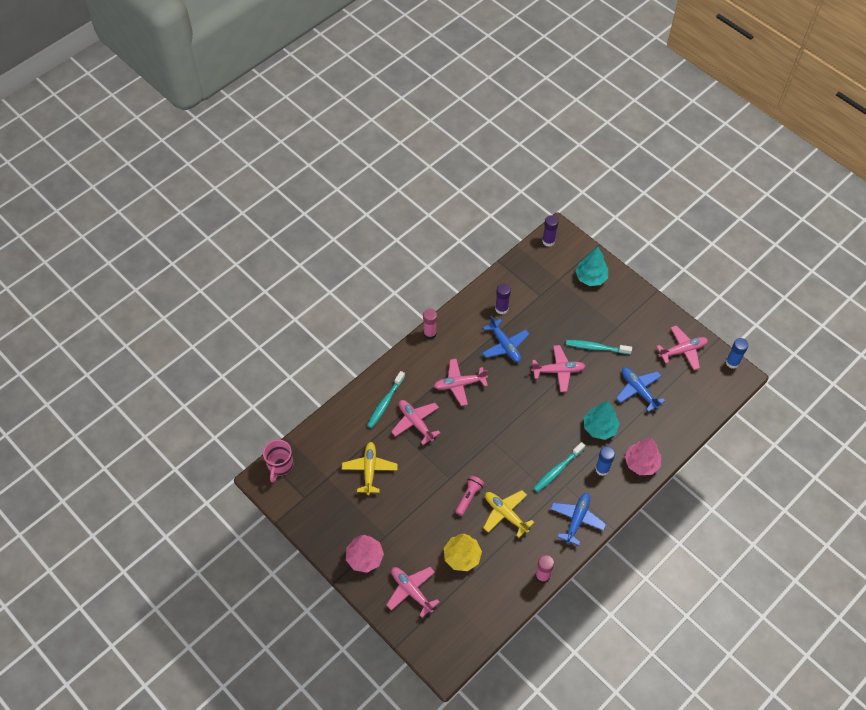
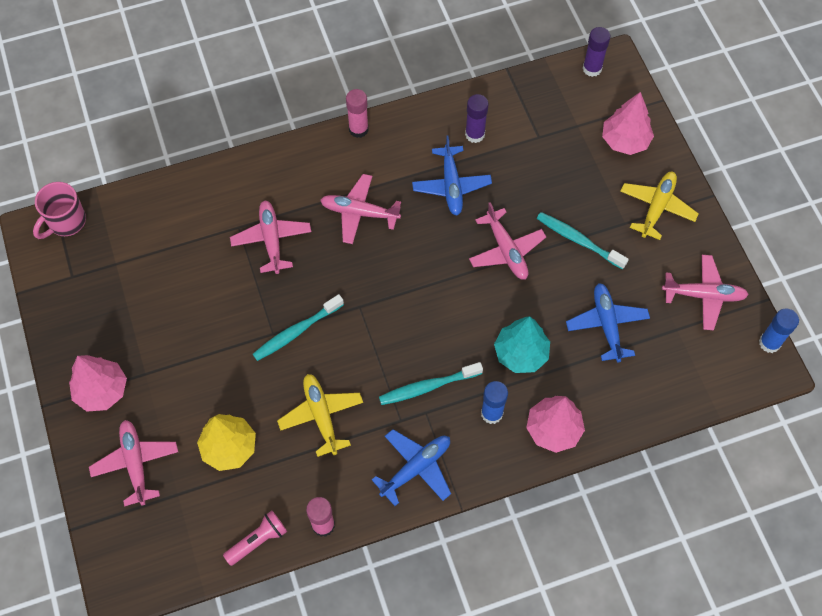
camera: 25 degrees right, 5 degrees up
yellow plane [342,442,398,495] -> yellow plane moved to [620,172,699,240]
turquoise toothbrush [367,371,405,428] -> turquoise toothbrush moved to [253,294,344,361]
pink flashlight [455,476,484,516] -> pink flashlight moved to [223,511,287,566]
pink plane [531,345,586,392] -> pink plane turned 45 degrees clockwise [469,202,546,280]
turquoise tree [575,247,608,286] -> pink tree [602,92,654,155]

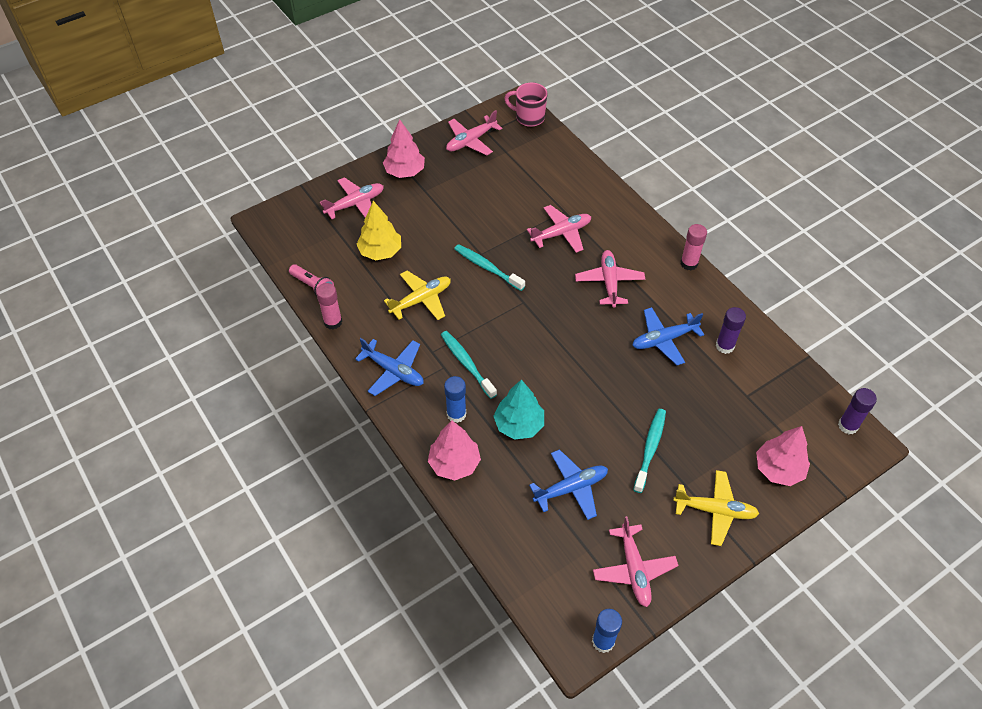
camera: 75 degrees right, 10 degrees down
pink plane [469,202,546,280] -> pink plane moved to [446,110,502,155]

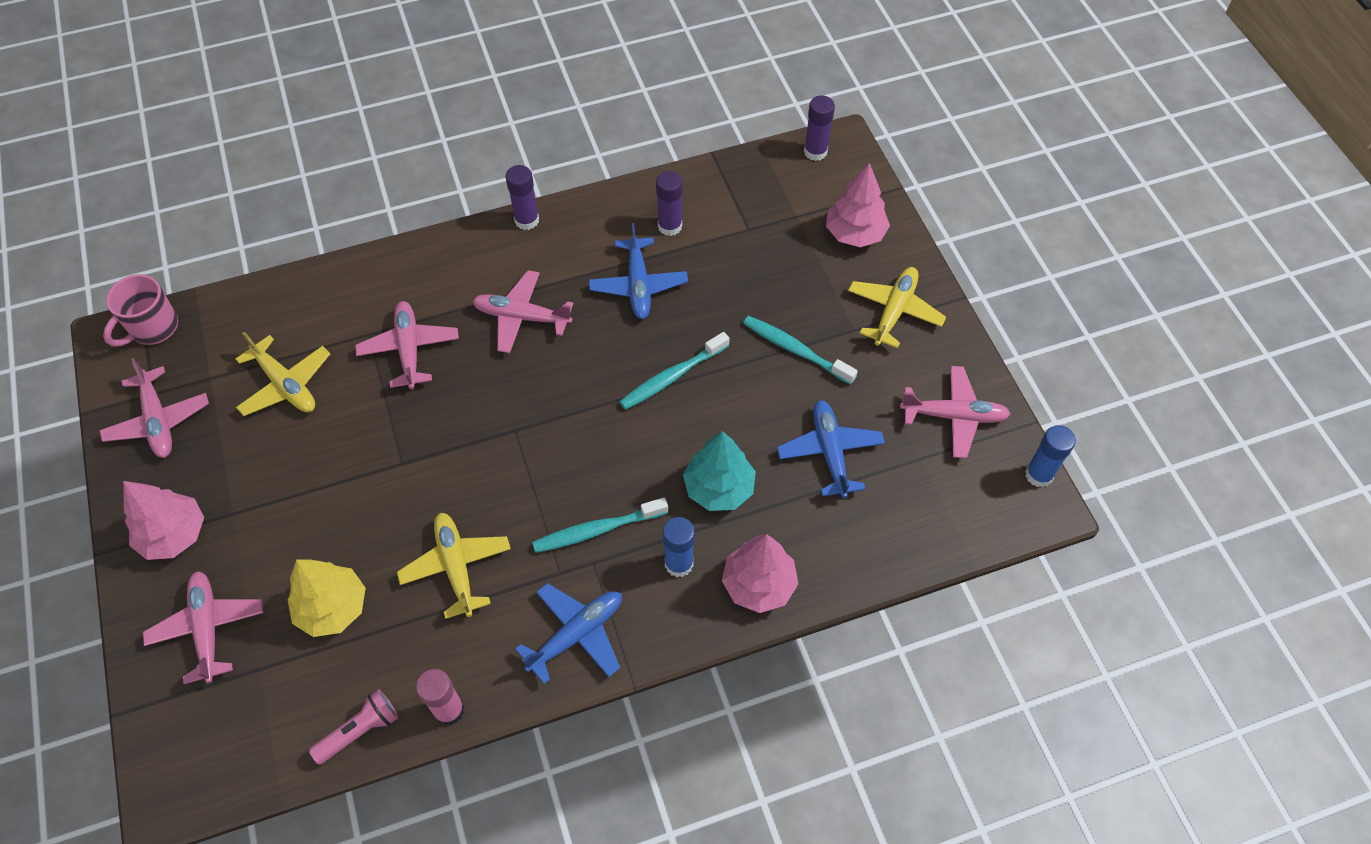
camera: 75 degrees left, 5 degrees up
turquoise toothbrush [454,244,525,291] -> turquoise toothbrush moved to [619,332,730,410]
pink glue stick [680,224,707,270] -> purple glue stick [506,165,539,230]
none -> yellow plane [236,332,330,416]

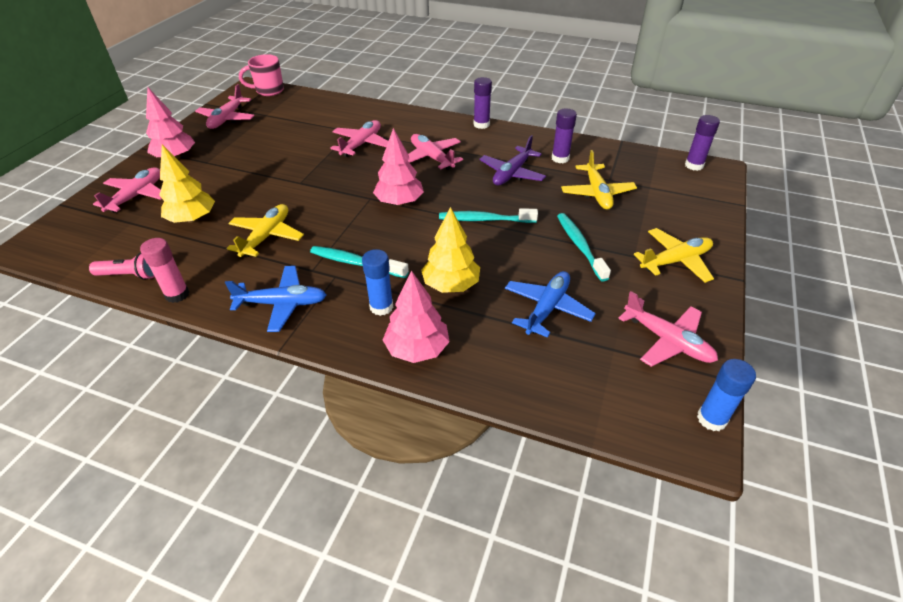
camera: 40 degrees right, 15 degrees down
yellow plane [236,332,330,416] -> yellow plane moved to [561,150,637,210]
blue plane [589,223,688,319] -> purple plane [479,135,546,185]
turquoise tree [683,431,756,511] -> yellow tree [421,207,480,293]
pink tree [826,163,890,247] -> pink tree moved to [373,128,424,206]

